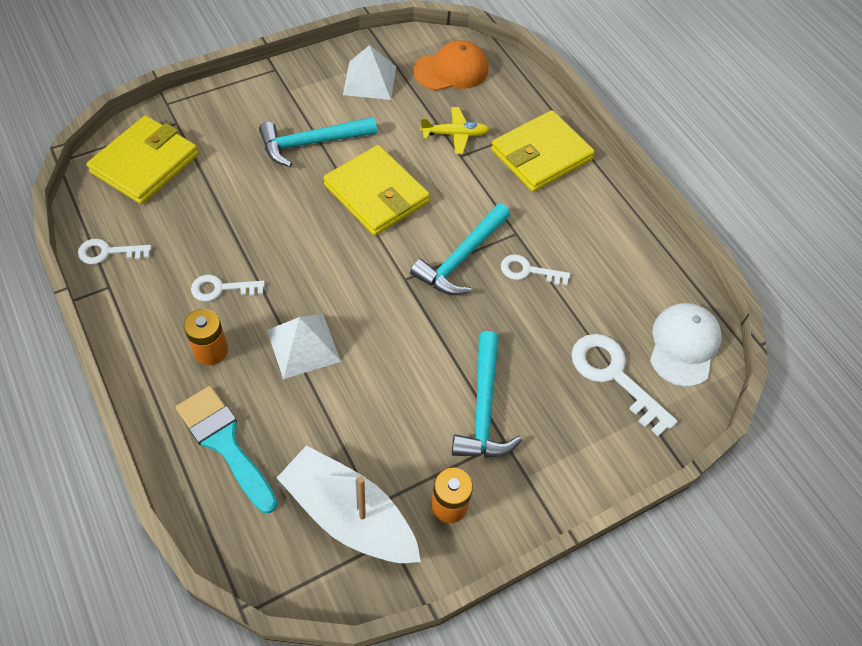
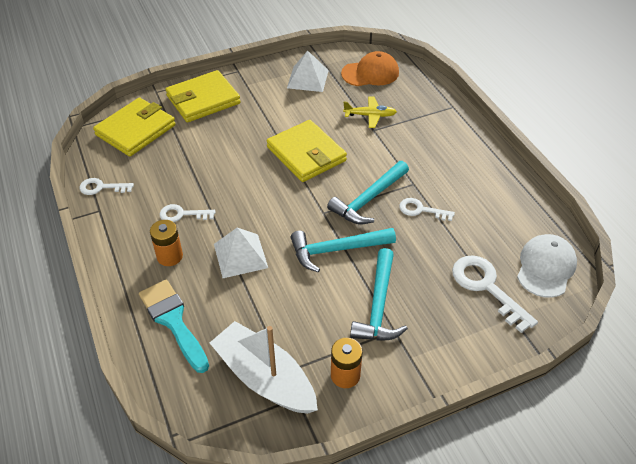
camera: 10 degrees right, 10 degrees down
turquoise hammer [259,117,377,167] -> turquoise hammer moved to [291,228,396,272]
yellow wallet [491,110,595,192] -> yellow wallet moved to [165,70,241,122]

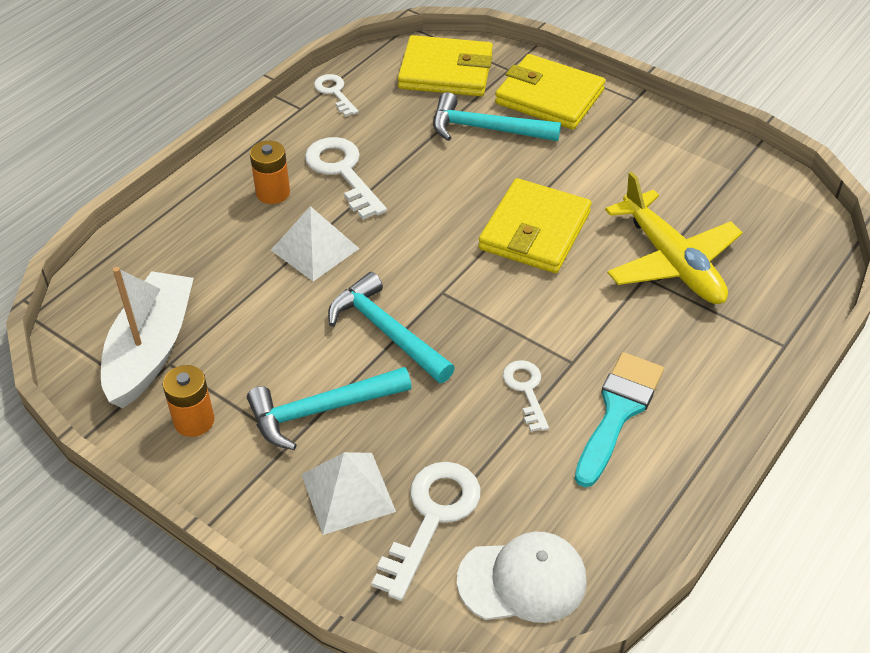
camera: 60 degrees right, 0 degrees up
turquoise brush [139,280,209,373] -> turquoise brush moved to [575,352,664,487]
white key [160,204,215,222] -> white key [305,137,387,219], size x1.68
white pyramid [287,51,329,92] -> white pyramid moved to [301,452,396,535]
turquoise hammer [327,161,409,224] -> turquoise hammer moved to [433,92,561,141]
orange cap [341,51,399,86] -> none
yellow plane [343,96,397,128] -> yellow plane [605,172,743,304], size x1.87

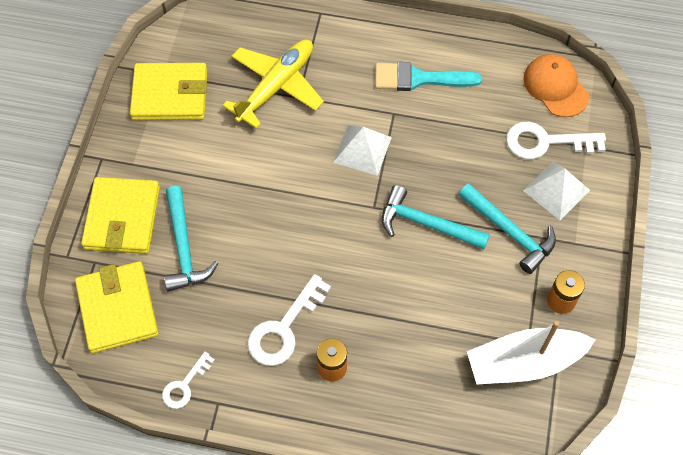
camera: 115 degrees left, 15 degrees up
white pyramid [271,206,360,281] -> white pyramid moved to [333,125,392,176]
turquoise hammer [328,272,455,383] -> turquoise hammer turned 90 degrees clockwise [382,185,490,249]
white cap [457,532,587,623] -> orange cap [523,54,589,117]
yellow wallet [478,178,592,273] -> yellow wallet moved to [130,63,207,120]
white key [503,360,549,432] -> none

